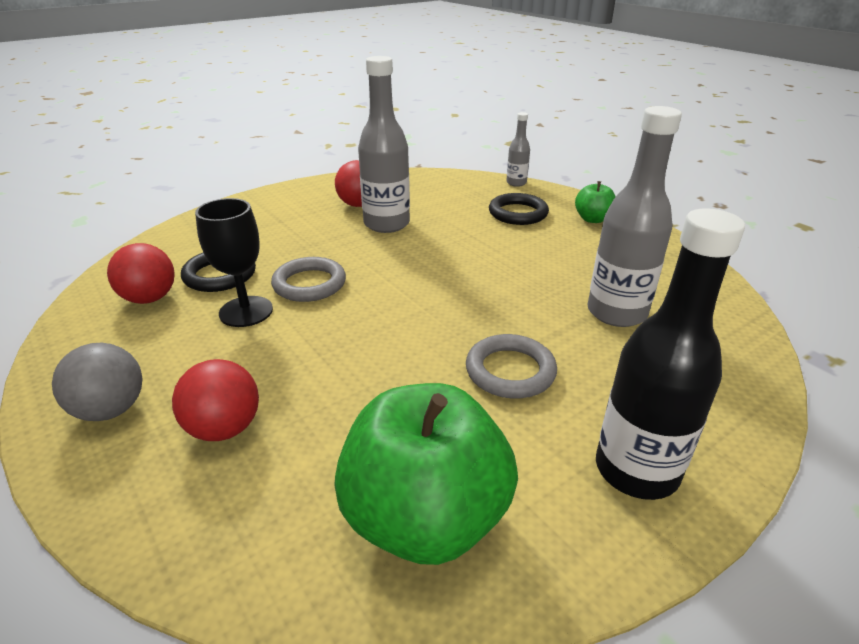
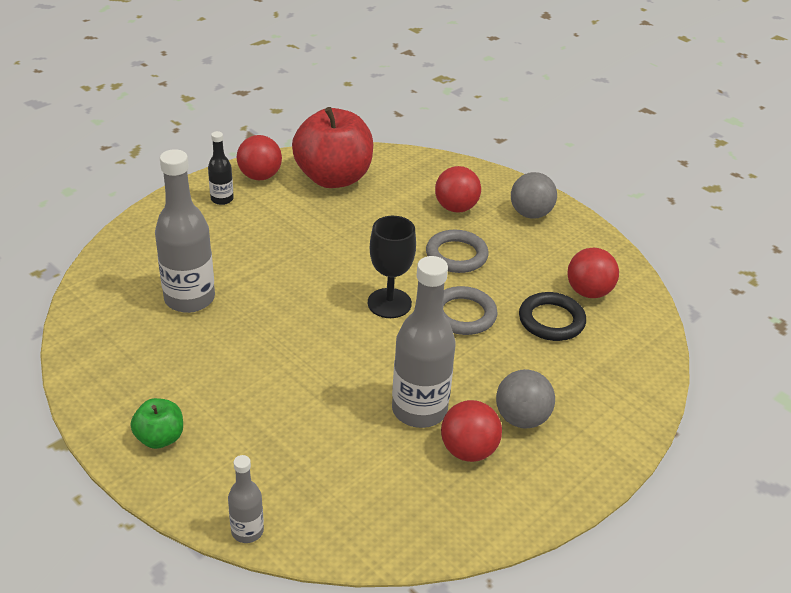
camera: 170 degrees right, 5 degrees up
black goblet [195,198,273,327] -> black goblet moved to [368,216,416,318]
green apple [334,383,518,565] -> red apple [292,107,373,188]
grey ring [466,334,557,399] -> grey ring moved to [426,230,489,273]
black ring [489,193,549,225] -> none
black bottle [596,208,745,500] -> black bottle [208,131,234,205], size x0.51
none -> red ball [237,135,282,180]
none -> grey ball [496,369,555,428]

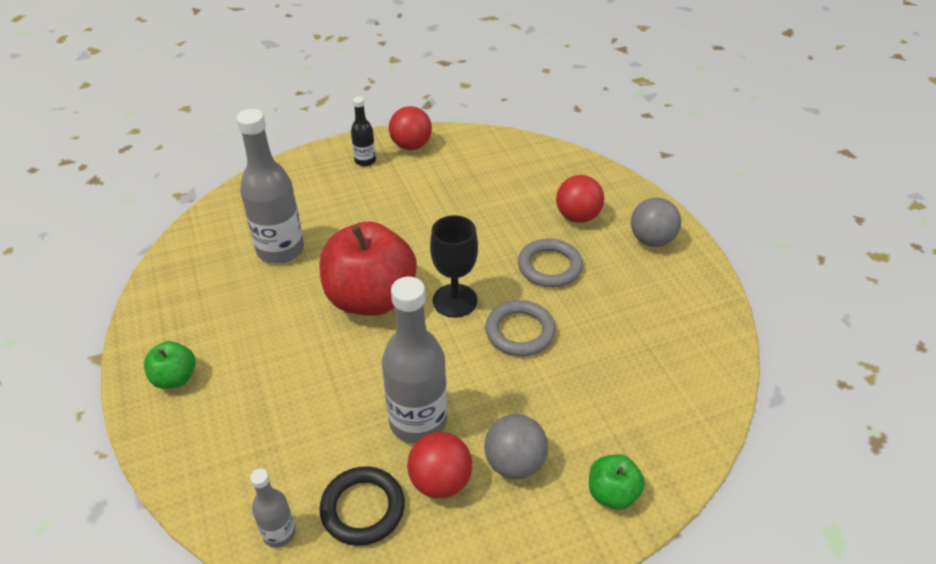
camera: 25 degrees right, 5 degrees up
grey bottle [228,455,264,543] -> grey bottle moved to [250,468,296,548]
red apple [292,107,373,188] -> red apple moved to [320,222,417,316]
black ring [519,292,586,341] -> black ring moved to [320,466,405,546]
red ball [567,247,619,298] -> none
none -> green apple [589,454,645,510]

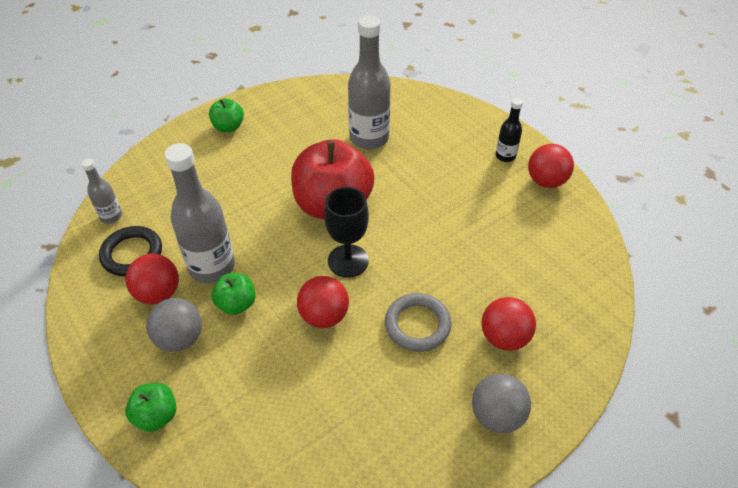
camera: 75 degrees right, 5 degrees up
grey ring [485,300,556,356] -> red ball [297,276,349,328]
none -> green apple [212,273,256,315]

